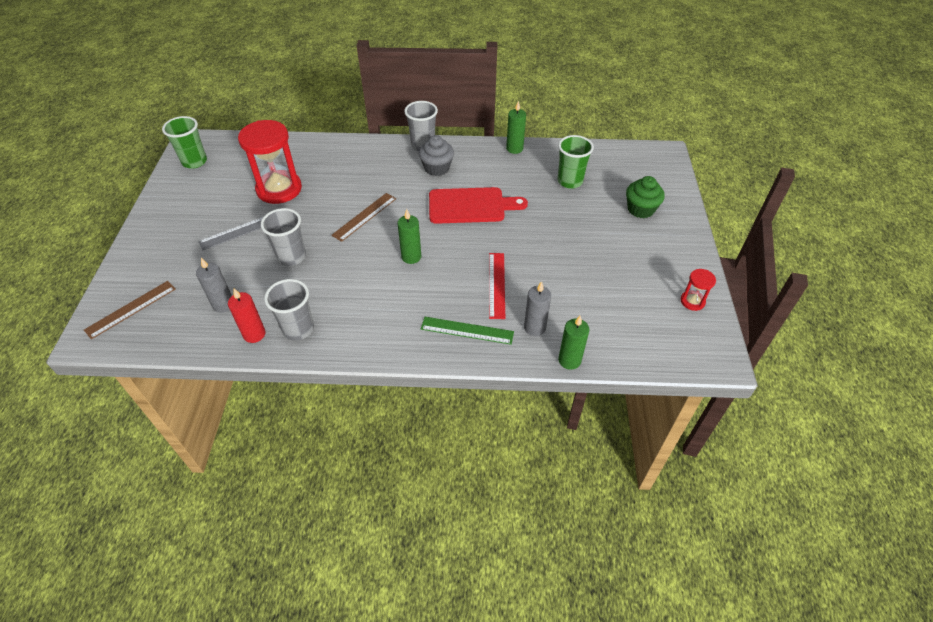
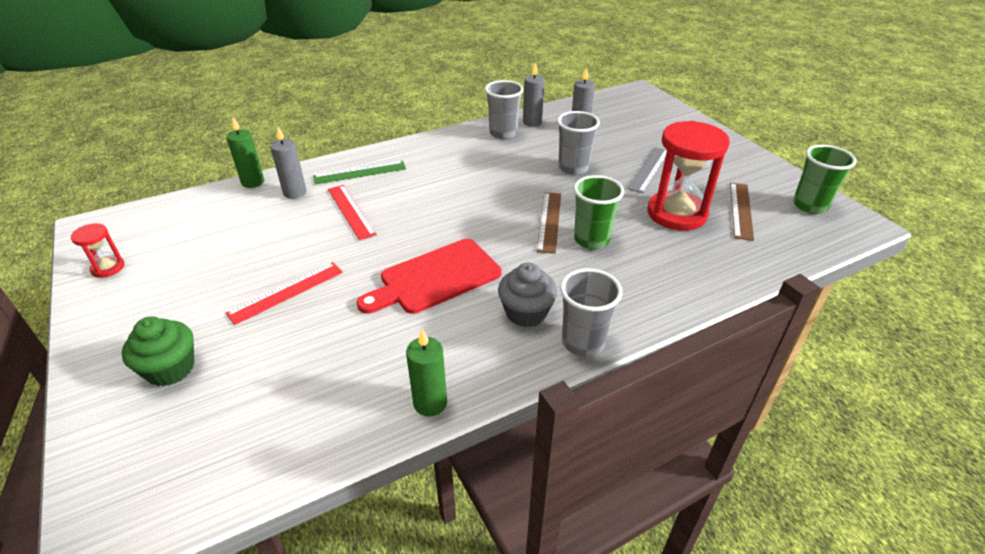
camera: 150 degrees right, 10 degrees down
brown ruler [84,281,176,340] -> brown ruler moved to [730,183,754,241]
red candle [228,289,266,343] -> grey candle [523,63,544,127]
green candle [397,209,421,264] -> none
green cup [558,135,594,189] -> green cup moved to [574,175,624,249]
none -> red ruler [226,262,343,325]

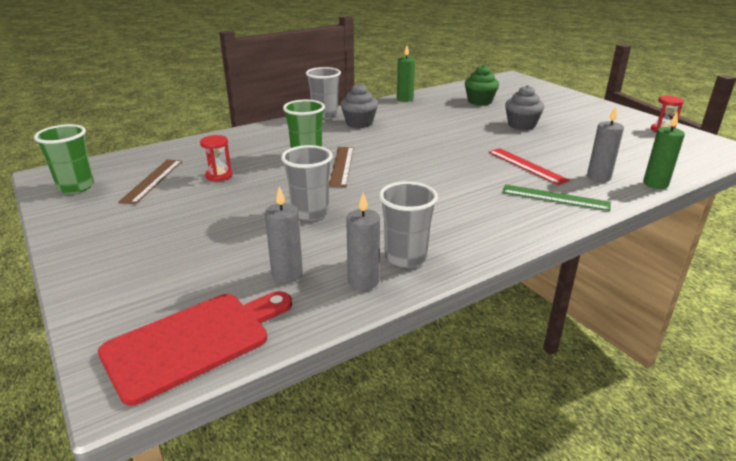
camera: 175 degrees right, 10 degrees down
green cupcake [122,317,194,386] -> green cupcake moved to [465,65,499,105]
red ruler [226,262,343,325] -> grey cupcake [505,85,544,130]
green ruler [313,161,406,184] -> green ruler turned 45 degrees clockwise [502,185,611,211]
red cutting board [356,239,501,314] -> red cutting board moved to [98,291,292,406]
grey ruler [627,147,667,193] -> none
red hourglass [647,121,730,231] -> red hourglass [200,135,232,182], size x0.46

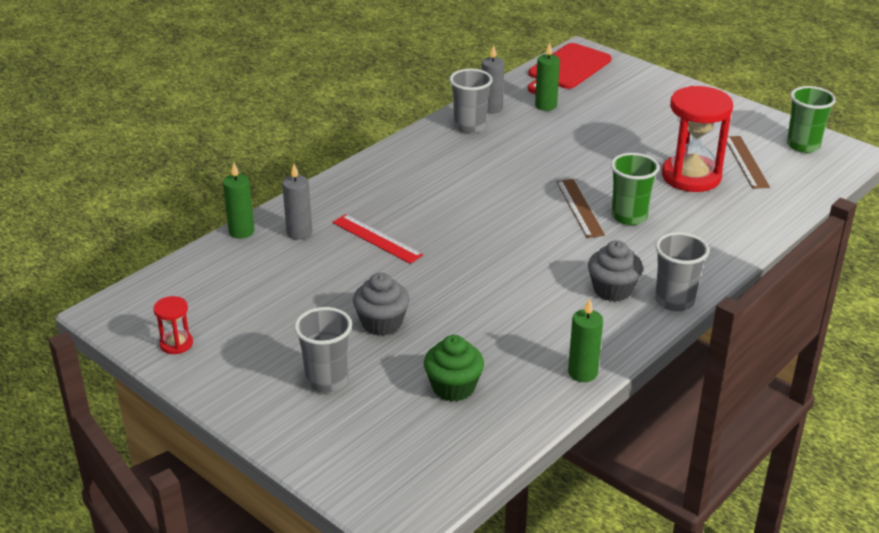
camera: 165 degrees right, 5 degrees up
red hourglass [200,135,232,182] -> red hourglass [662,86,733,192], size x2.16
grey candle [265,186,303,283] -> green candle [535,42,560,111]
grey cup [281,145,333,221] -> grey cup moved to [294,307,352,393]
green ruler [502,185,611,211] -> none

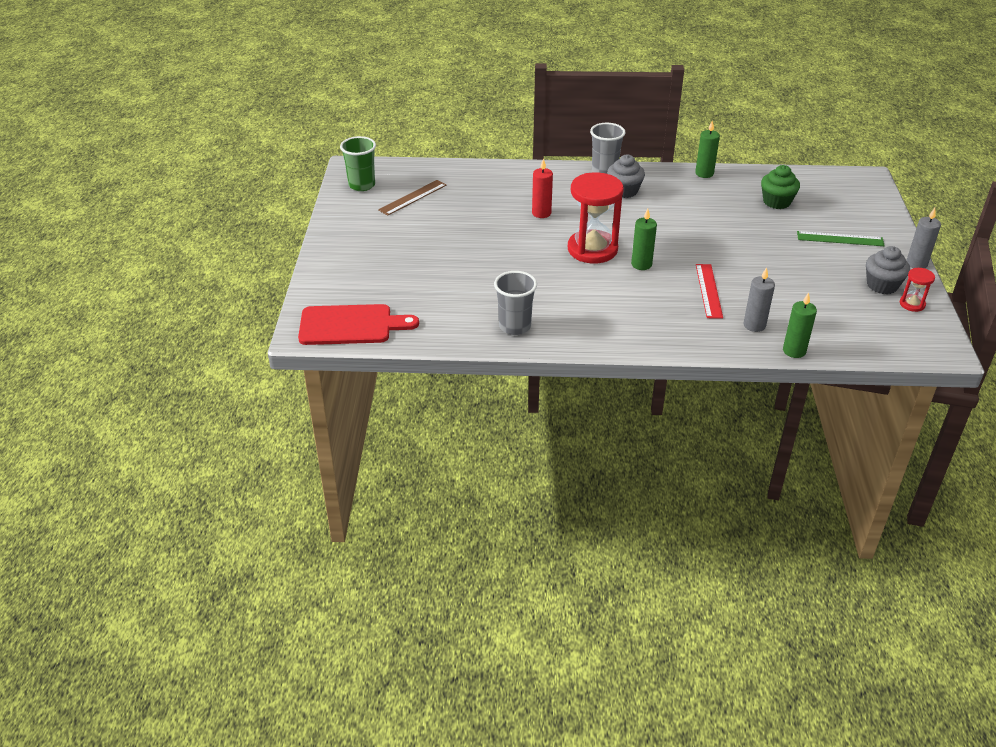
camera: 130 degrees left, 5 degrees up
grey cup [294,307,352,393] -> green ruler [797,231,885,246]
grey cupcake [353,273,410,336] -> grey cupcake moved to [866,246,910,294]
grey candle [482,45,504,114] -> grey candle moved to [906,208,941,268]
green candle [535,42,560,111] -> green candle moved to [631,209,657,270]
brown ruler [556,179,605,238] -> none
green cup [611,153,659,225] -> red candle [532,158,553,218]
red hourglass [662,86,733,192] -> red hourglass moved to [568,172,624,263]

